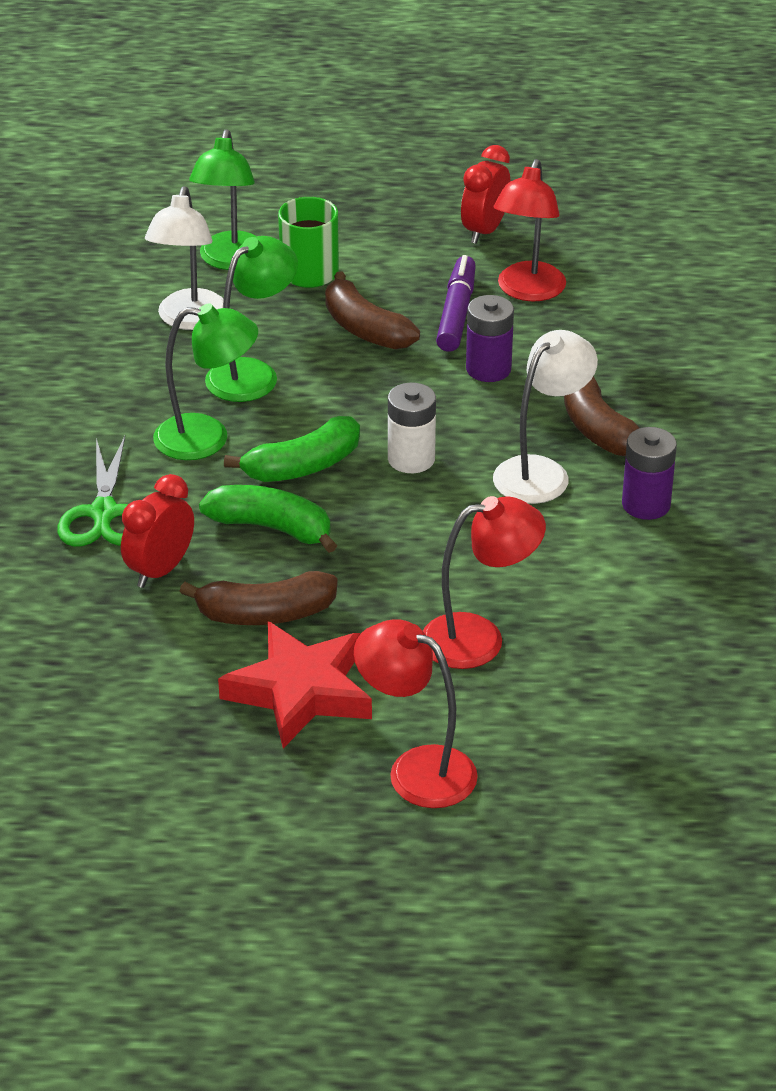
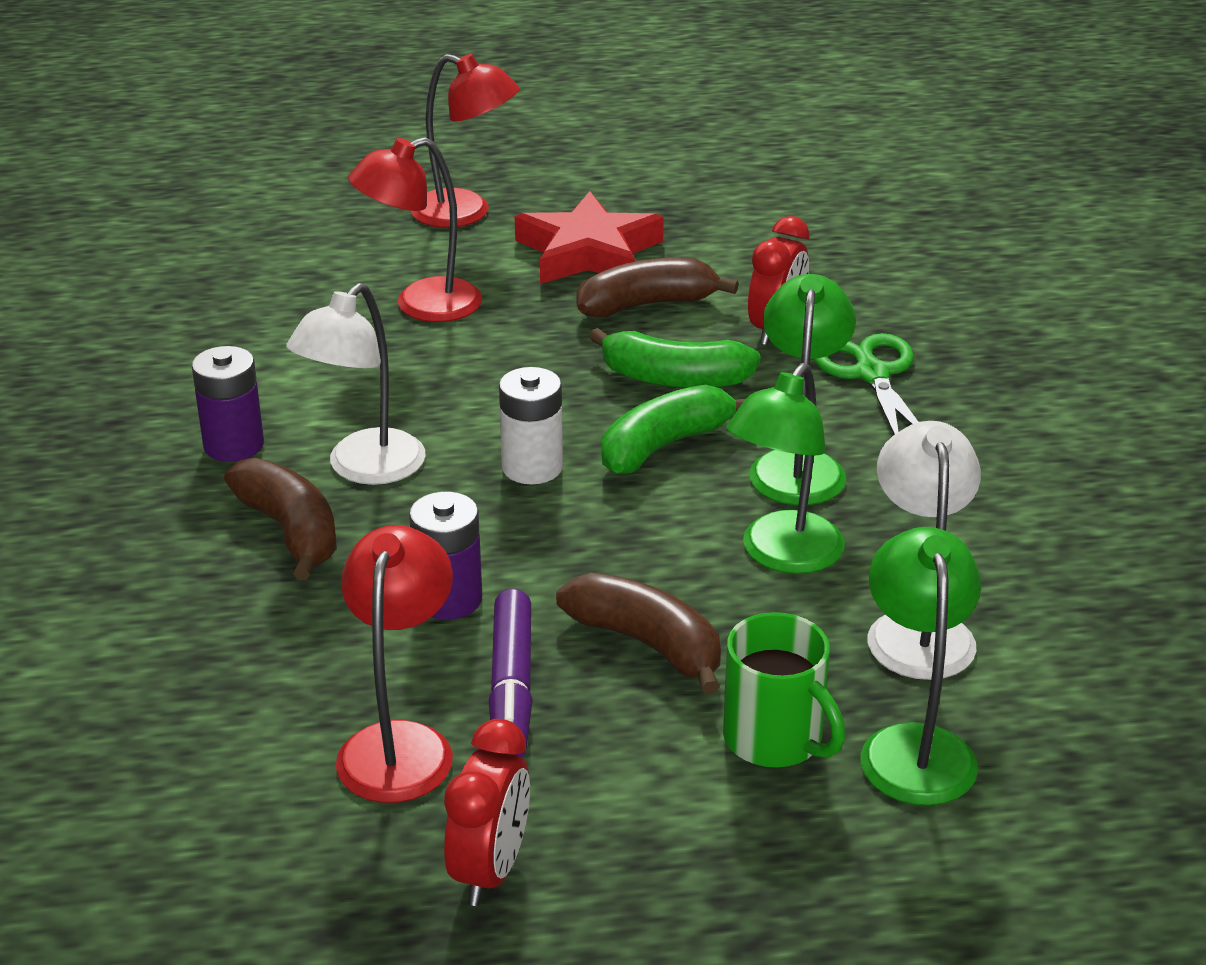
camera: 170 degrees right, 5 degrees down
green lamp [153,303,258,460] -> green lamp turned 105 degrees clockwise [749,274,856,505]

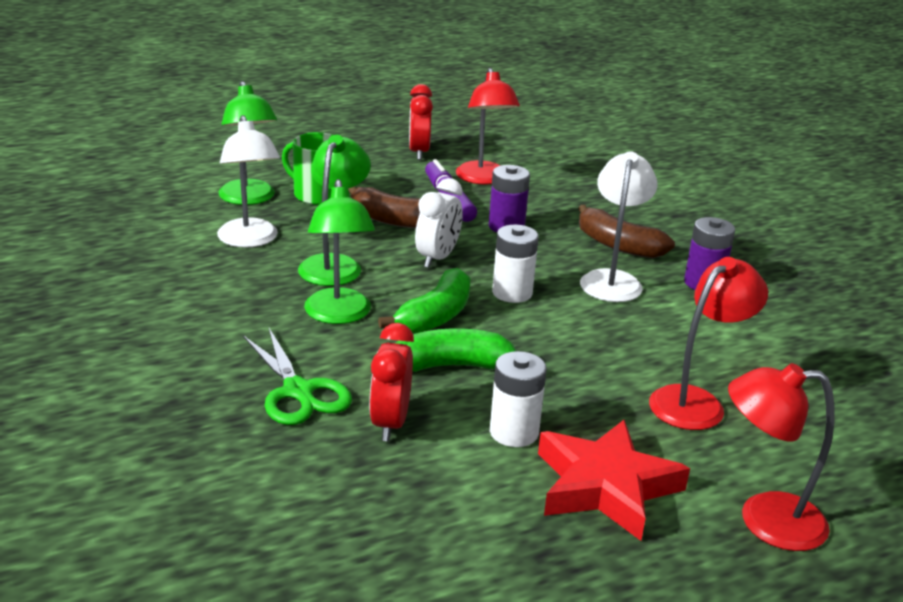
camera: 160 degrees right, 5 degrees down
brown banana [576,258,739,317] -> white battery [490,351,547,447]
none -> white clock [415,178,463,268]

